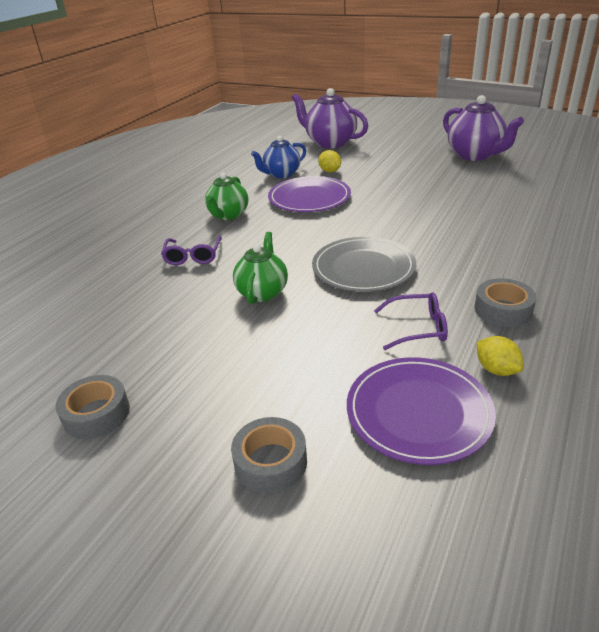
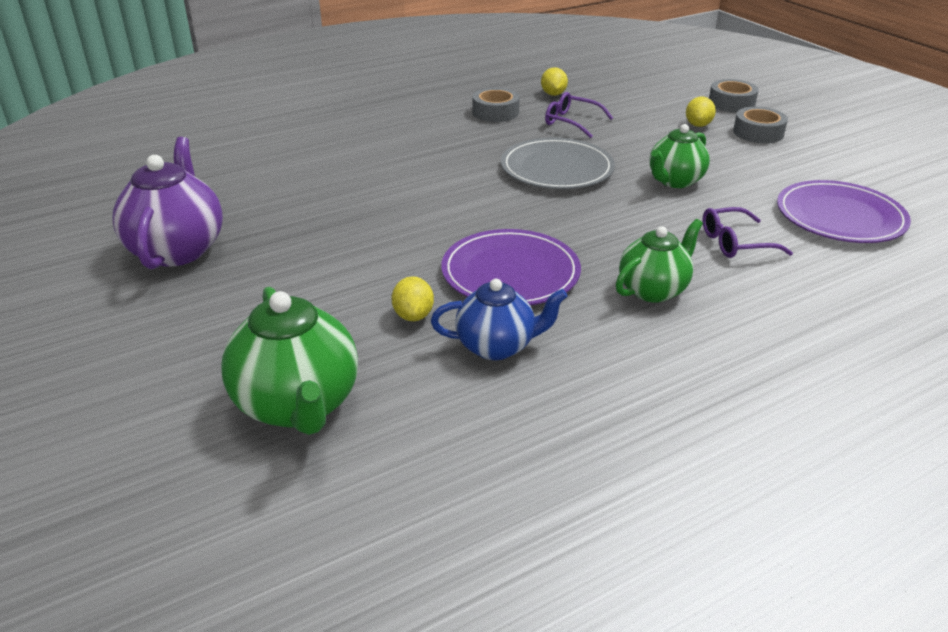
camera: 150 degrees left, 0 degrees up
grey tape [55,375,130,439] -> grey tape moved to [733,107,788,143]
purple glasses [161,236,222,265] -> purple glasses turned 135 degrees counterclockwise [702,207,793,258]
purple teapot [292,88,368,148] -> green teapot [221,287,358,435]
purple plate [347,357,496,465] -> purple plate moved to [777,180,911,243]
none -> yellow lemon [686,97,716,127]

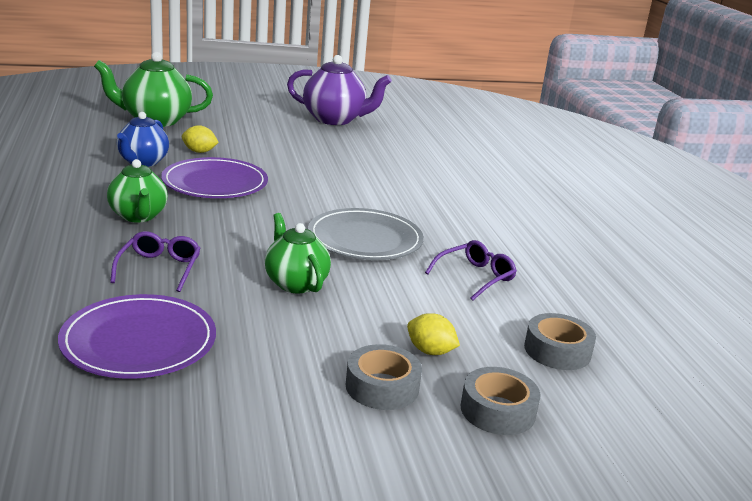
camera: 105 degrees right, 10 degrees down
grey tape [472,88,520,122] -> grey tape moved to [524,313,596,370]
yellow lemon [541,67,568,96] -> none

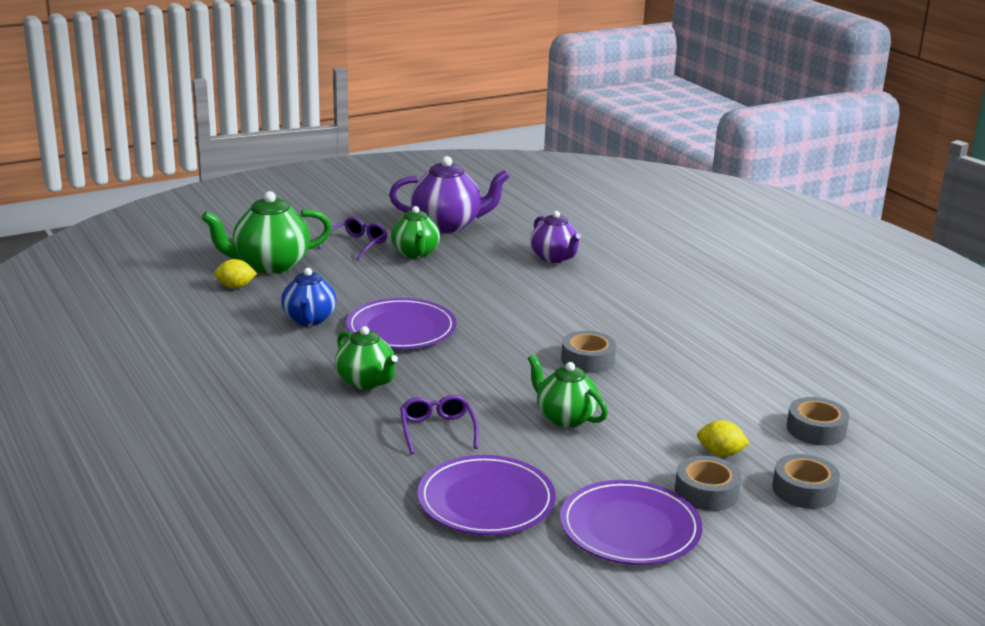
camera: 15 degrees left, 0 degrees up
yellow lemon [182,125,219,153] -> yellow lemon moved to [214,259,257,288]
grey plate [308,208,424,260] -> grey tape [561,331,616,373]
purple glasses [425,240,517,301] -> purple glasses moved to [318,217,387,260]
none -> green teapot [391,206,440,259]
none -> purple teapot [530,211,581,263]
none -> purple plate [560,480,702,565]

